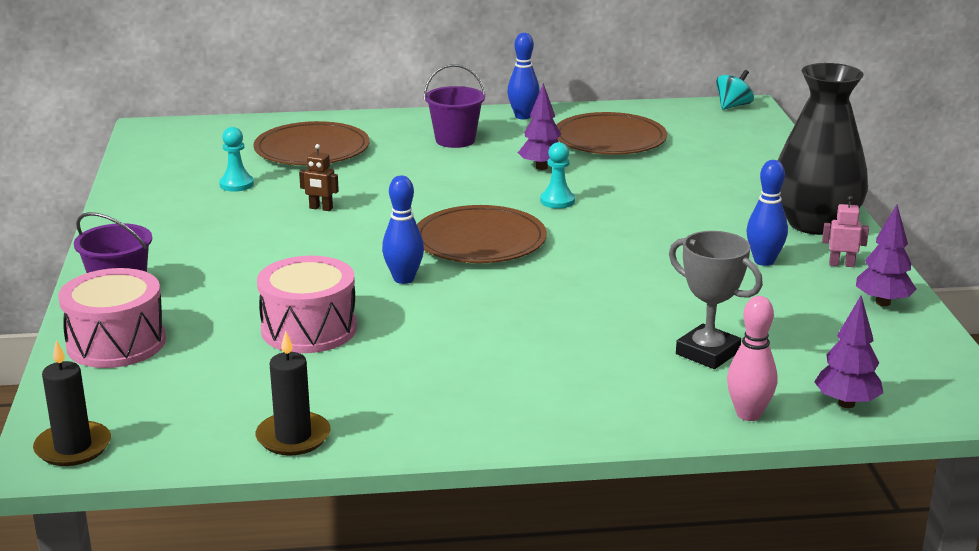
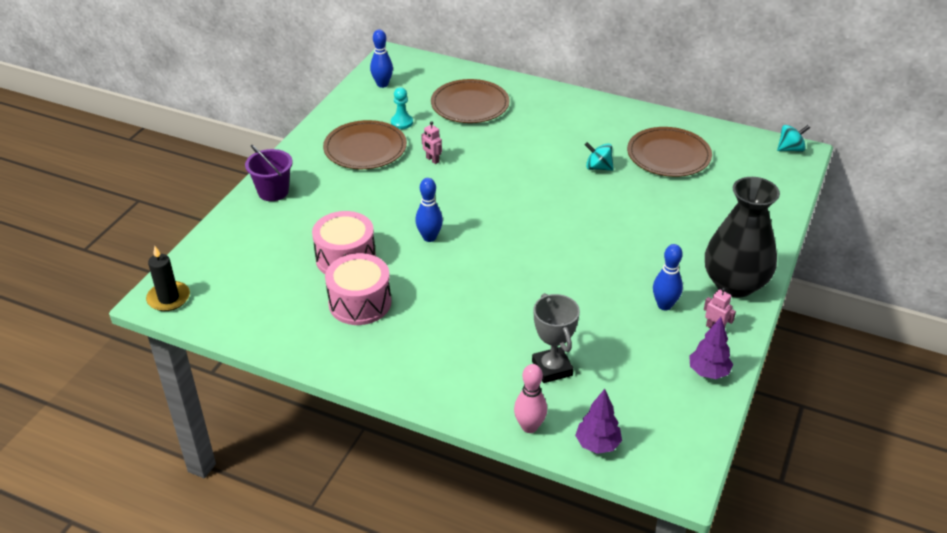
camera: 30 degrees right, 15 degrees up
pink drum [58,268,166,368] -> pink drum moved to [325,253,391,325]
black candle [256,331,331,456] -> none
brown robot [299,144,339,211] -> pink robot [421,121,442,164]
brown plate [417,205,547,263] -> brown plate moved to [323,120,407,169]
purple bucket [424,64,486,148] -> none
blue bowling pin [507,33,540,119] -> blue bowling pin moved to [370,29,393,88]
purple tree [518,83,561,170] -> turquoise spinning top [585,142,614,171]
turquoise pawn [540,142,575,209] -> none

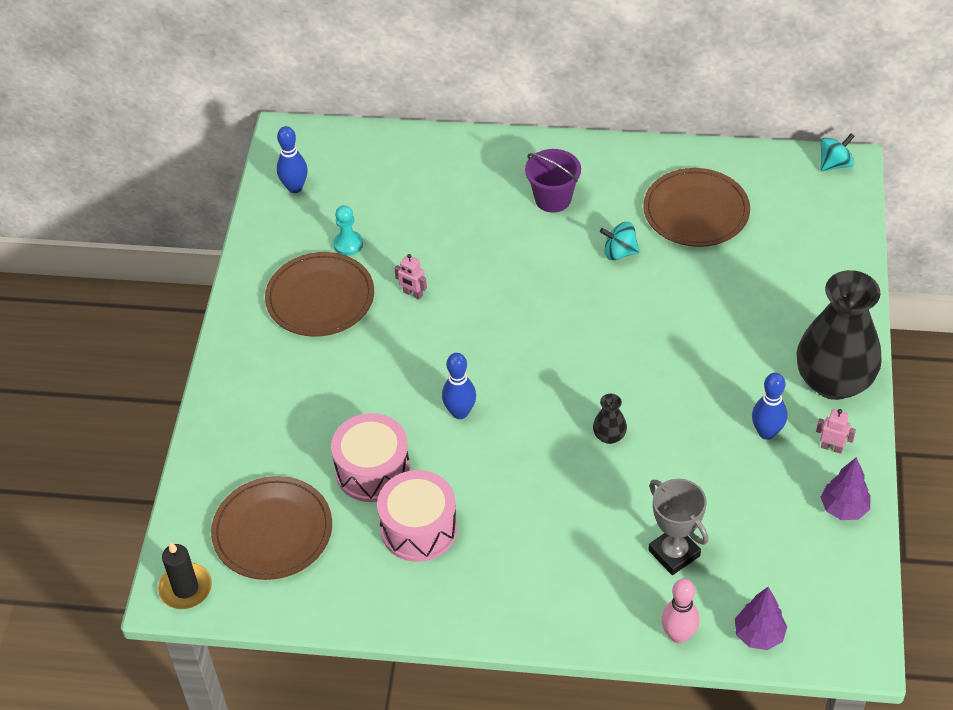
camera: 15 degrees left, 10 degrees up
purple bucket [245,145,293,201] -> purple bucket moved to [525,149,581,213]
brown plate [431,79,510,123] -> brown plate moved to [211,476,332,580]
none -> black vase [593,394,627,444]

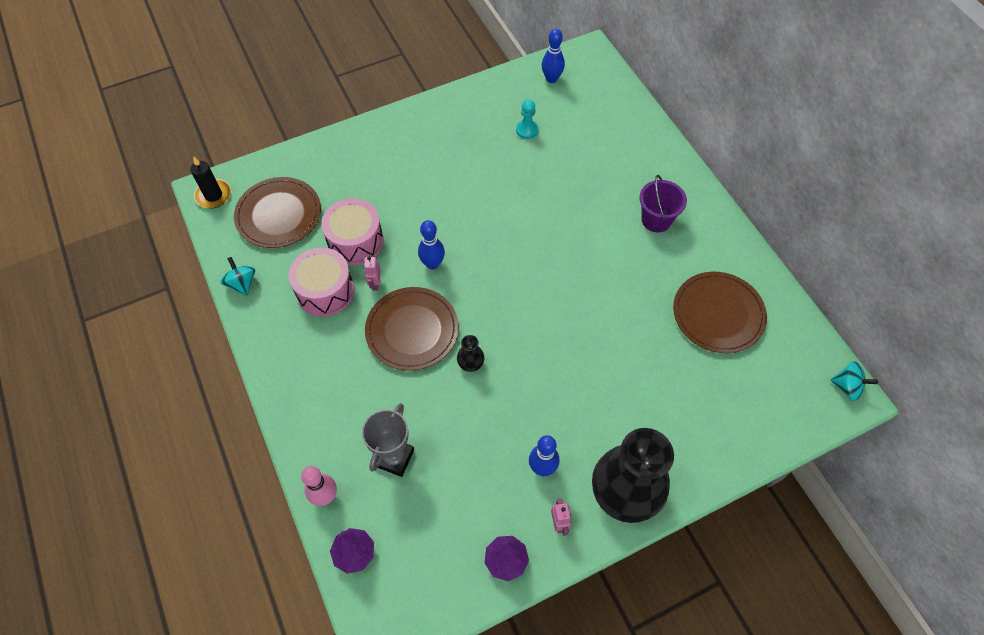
camera: 55 degrees right, 10 degrees up
brown plate [265,252,374,337] -> brown plate moved to [365,287,459,371]
pink robot [395,254,427,300] -> pink robot moved to [364,257,380,291]
turquoise spinning top [600,222,639,260] -> turquoise spinning top moved to [220,257,255,296]

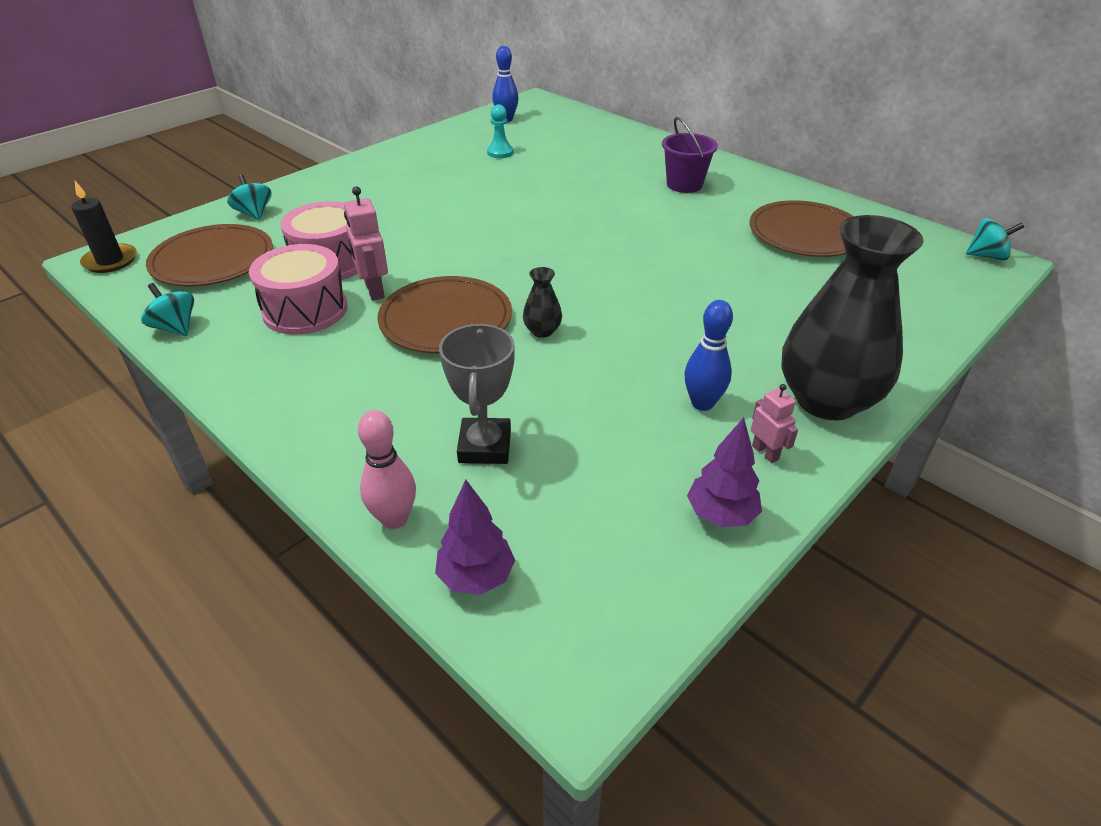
camera: 20 degrees left, 20 degrees down
pink robot [364,257,380,291] -> pink robot [344,187,388,301], size x1.60
blue bowling pin [418,220,445,269] -> none
none -> turquoise spinning top [227,174,271,220]

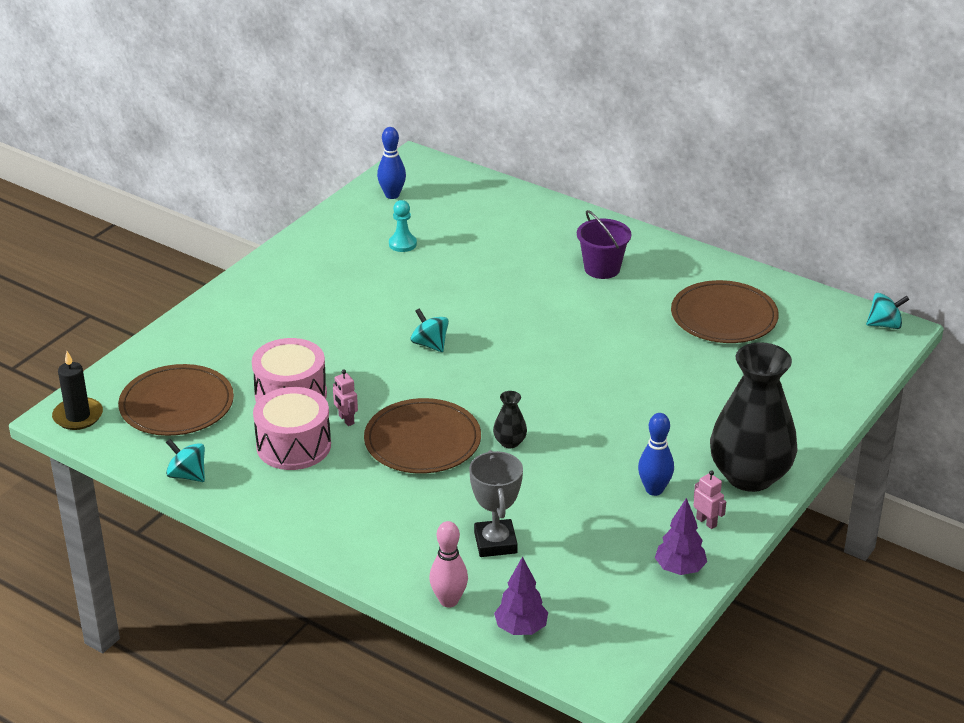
camera: 10 degrees left, 5 degrees down
turquoise spinning top [227,174,271,220] -> turquoise spinning top moved to [411,308,449,352]
pink robot [344,187,388,301] -> pink robot [333,369,358,426], size x0.62

